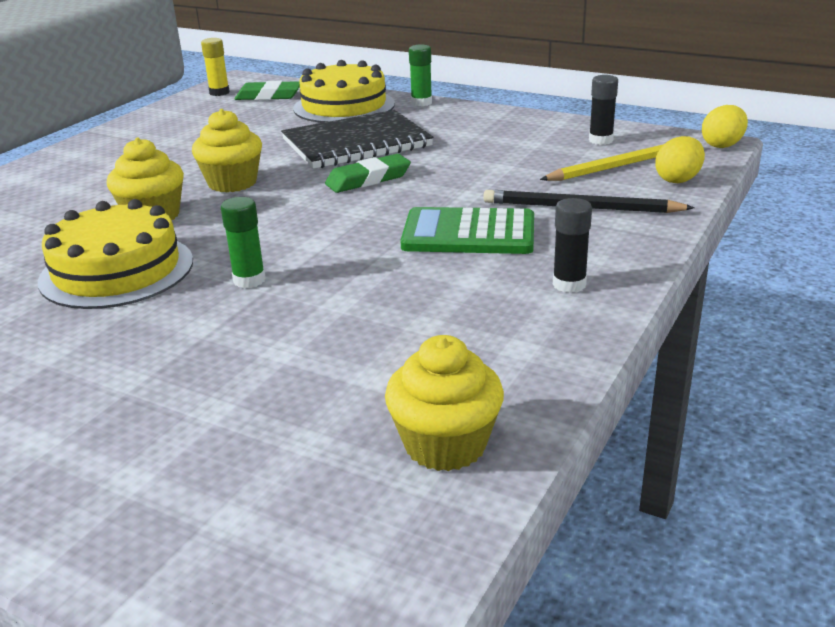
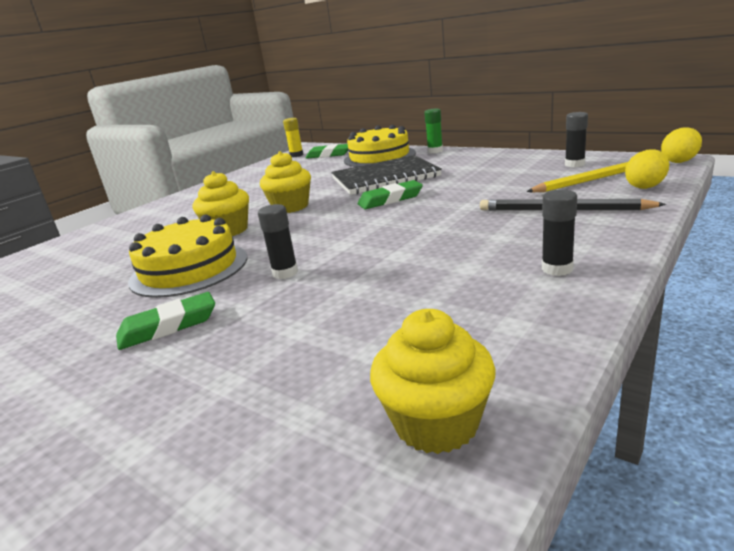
camera: 10 degrees right, 5 degrees down
green glue stick [221,197,266,288] -> black glue stick [258,204,298,279]
green calculator [400,207,534,254] -> none
none -> green eraser [116,292,215,350]

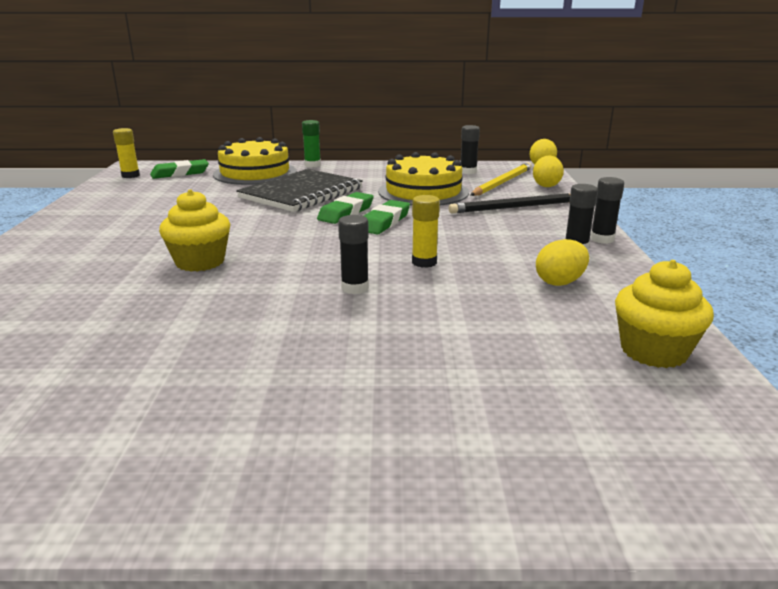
camera: 40 degrees left, 0 degrees up
green eraser [116,292,215,350] -> green eraser moved to [364,200,410,234]
yellow cake [128,214,248,298] -> yellow cake moved to [378,152,469,205]
yellow cupcake [260,151,311,213] -> none
none -> yellow glue stick [412,195,440,268]
none -> yellow egg [536,239,589,286]
none -> black glue stick [590,177,624,244]

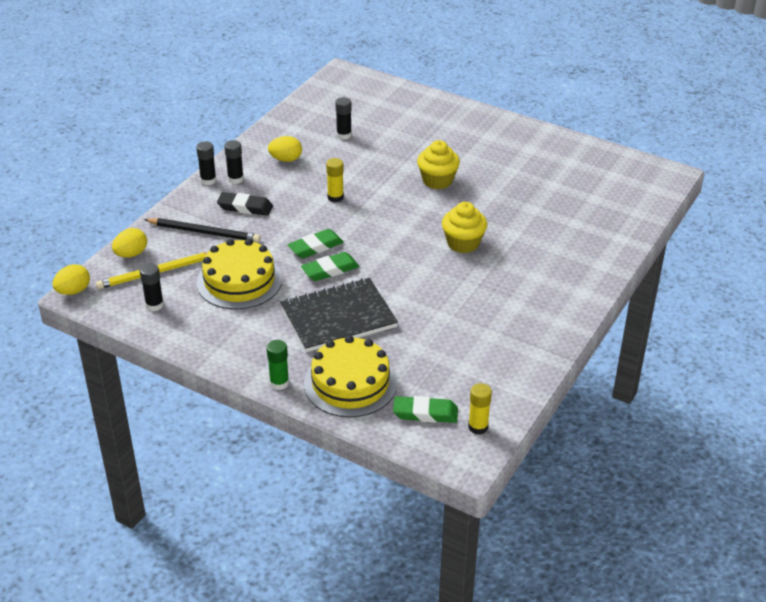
camera: 150 degrees left, 15 degrees up
black glue stick [338,215,369,294] -> black glue stick moved to [335,97,352,140]
yellow cupcake [615,260,714,368] -> yellow cupcake moved to [417,140,460,189]
none -> black eraser [217,192,273,216]

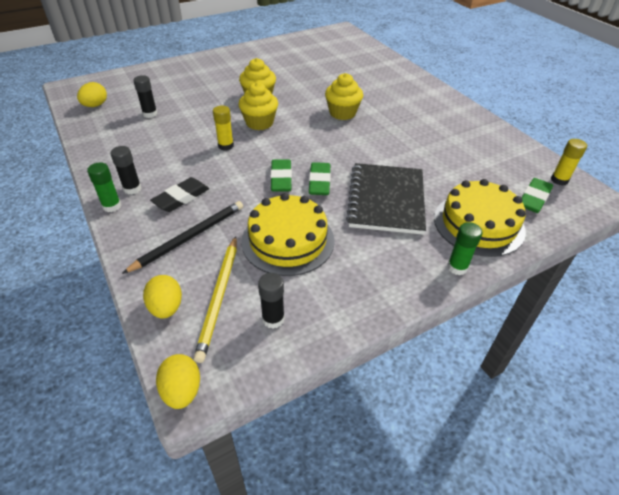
camera: 60 degrees left, 5 degrees up
black glue stick [196,141,216,185] -> green glue stick [87,162,121,212]
yellow egg [268,136,302,162] -> yellow egg moved to [77,82,107,107]
none -> yellow cupcake [239,82,278,130]

